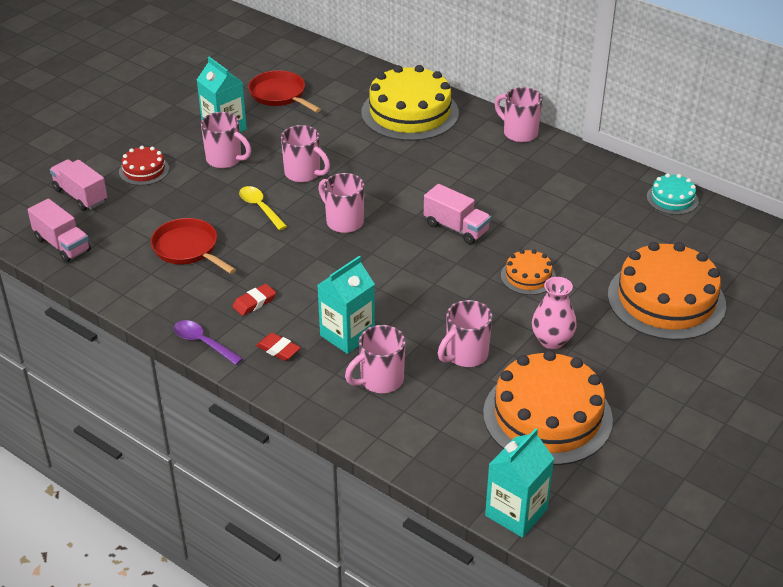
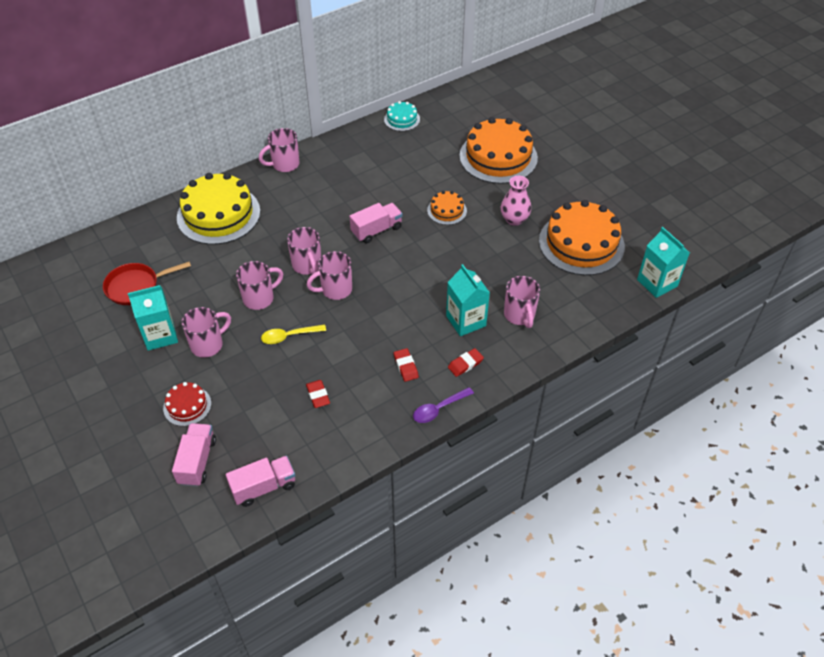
camera: 70 degrees left, 10 degrees up
pink truck [50,159,107,211] -> pink truck turned 120 degrees clockwise [172,423,216,487]
red pan [151,218,236,274] -> red eraser [306,380,330,408]
pink mug [438,300,492,367] -> pink mug moved to [287,227,321,275]

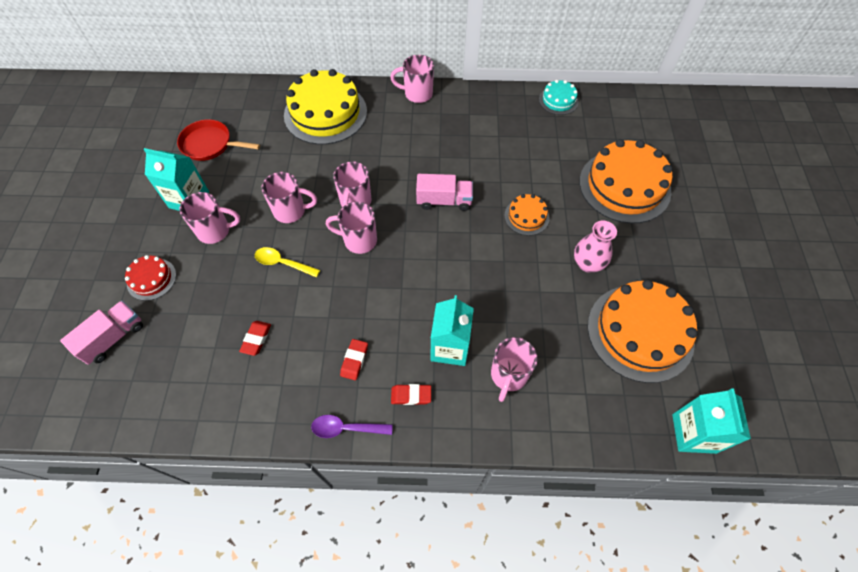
camera: 35 degrees right, 10 degrees up
pink truck [226,456,295,507] -> none

